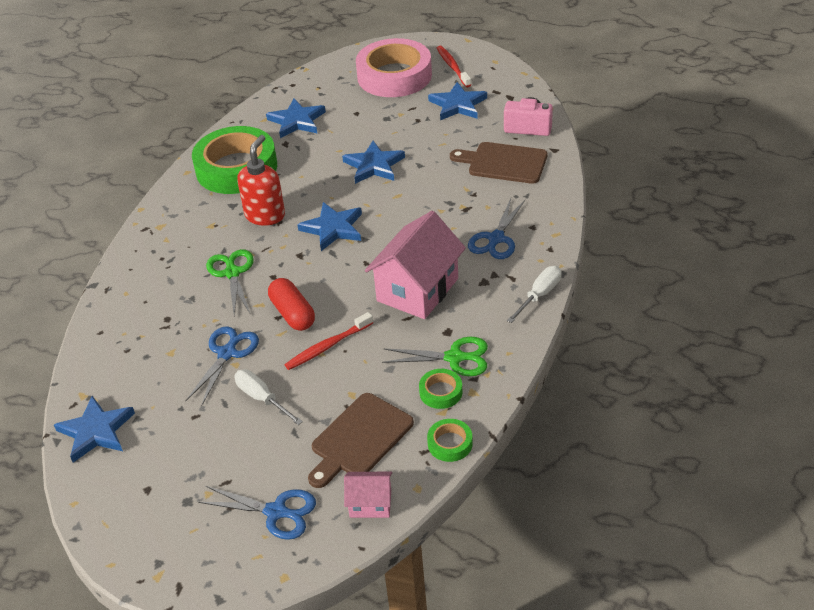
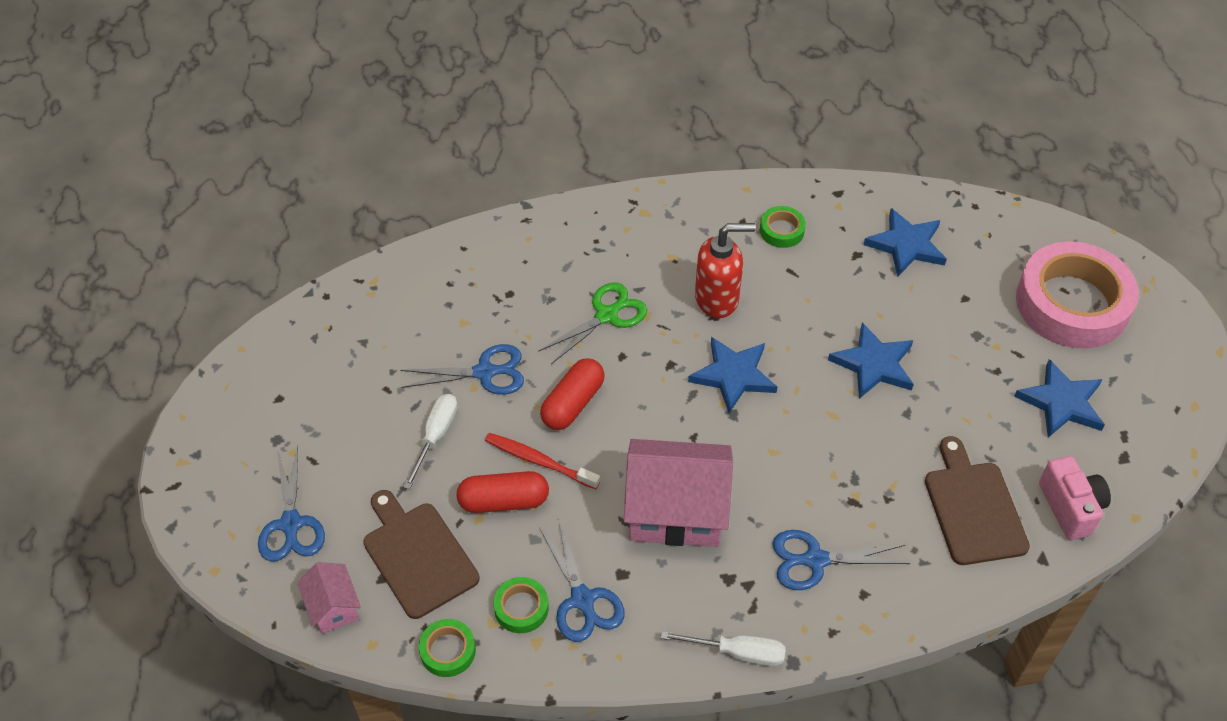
camera: 60 degrees right, 10 degrees up
blue star [54,396,135,462] -> none
green tape [192,126,277,194] -> green tape [760,206,806,248], size x0.42
brown cutting board [308,393,414,488] -> brown cutting board turned 45 degrees clockwise [363,490,480,619]
green scissors [382,337,488,376] -> blue scissors [539,520,625,642]
red toothbrush [437,46,471,87] -> none
none -> red capsule [457,471,549,513]

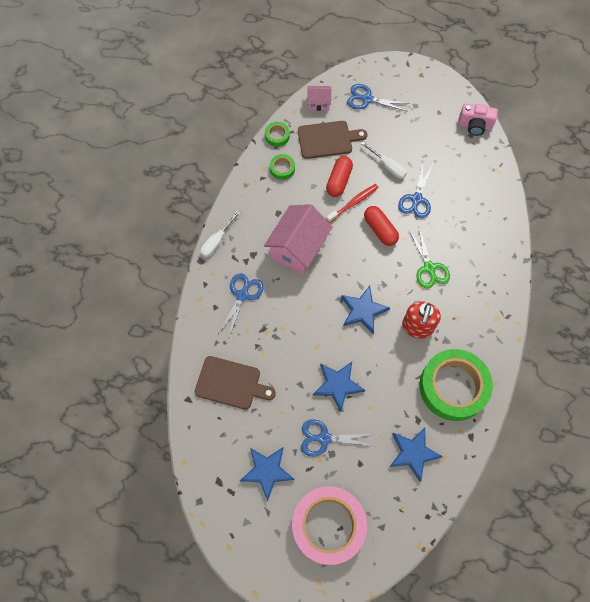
camera: 115 degrees right, 15 degrees up
blue scissors [539,520,625,642] -> blue scissors moved to [301,419,374,457]
green tape [760,206,806,248] -> green tape [420,349,493,421], size x2.39
pink camera [1039,456,1111,540] -> pink camera moved to [458,104,498,136]

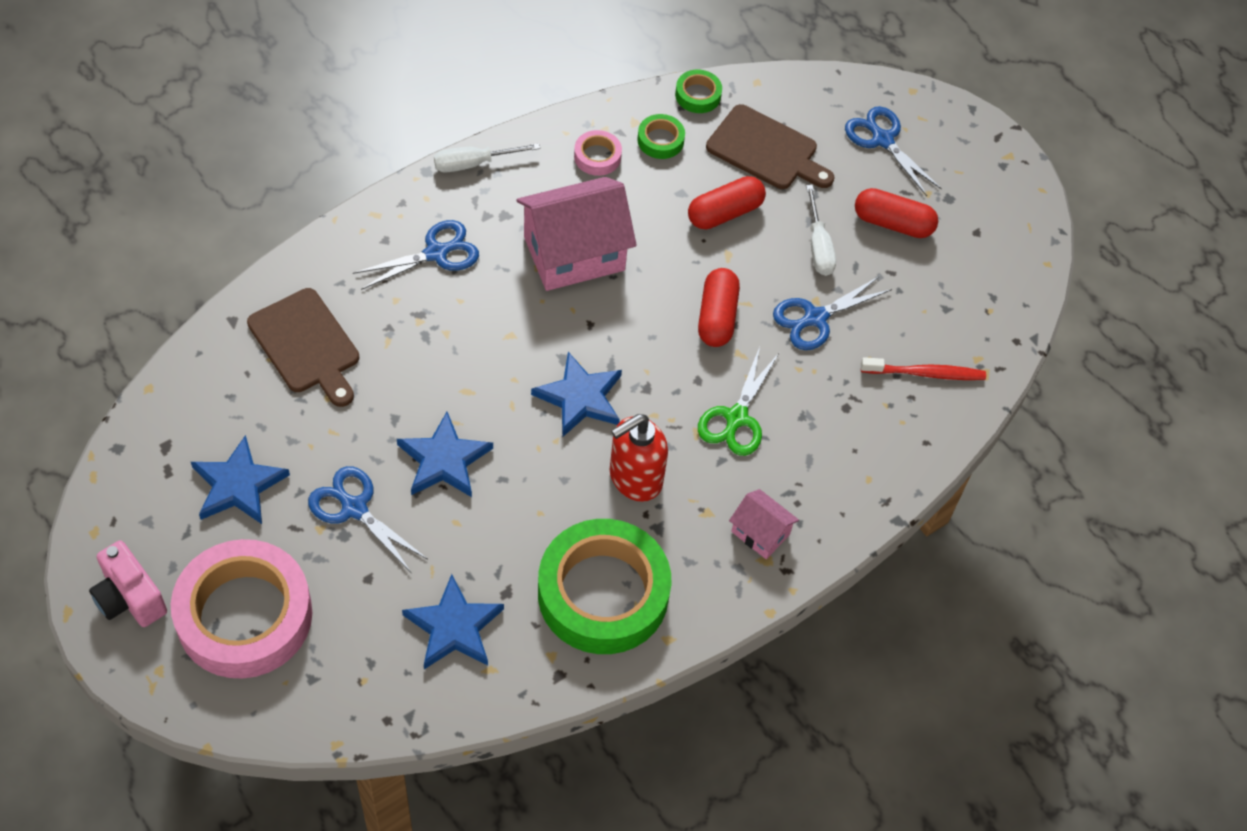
camera: 35 degrees right, 10 degrees down
pink house [307,86,331,111] -> pink house moved to [729,489,799,559]
red toothbrush [326,184,379,223] -> red toothbrush moved to [861,357,986,380]
pink camera [458,104,498,136] -> pink camera moved to [89,540,167,627]
none -> pink tape [574,130,622,176]
none -> red capsule [855,188,938,238]

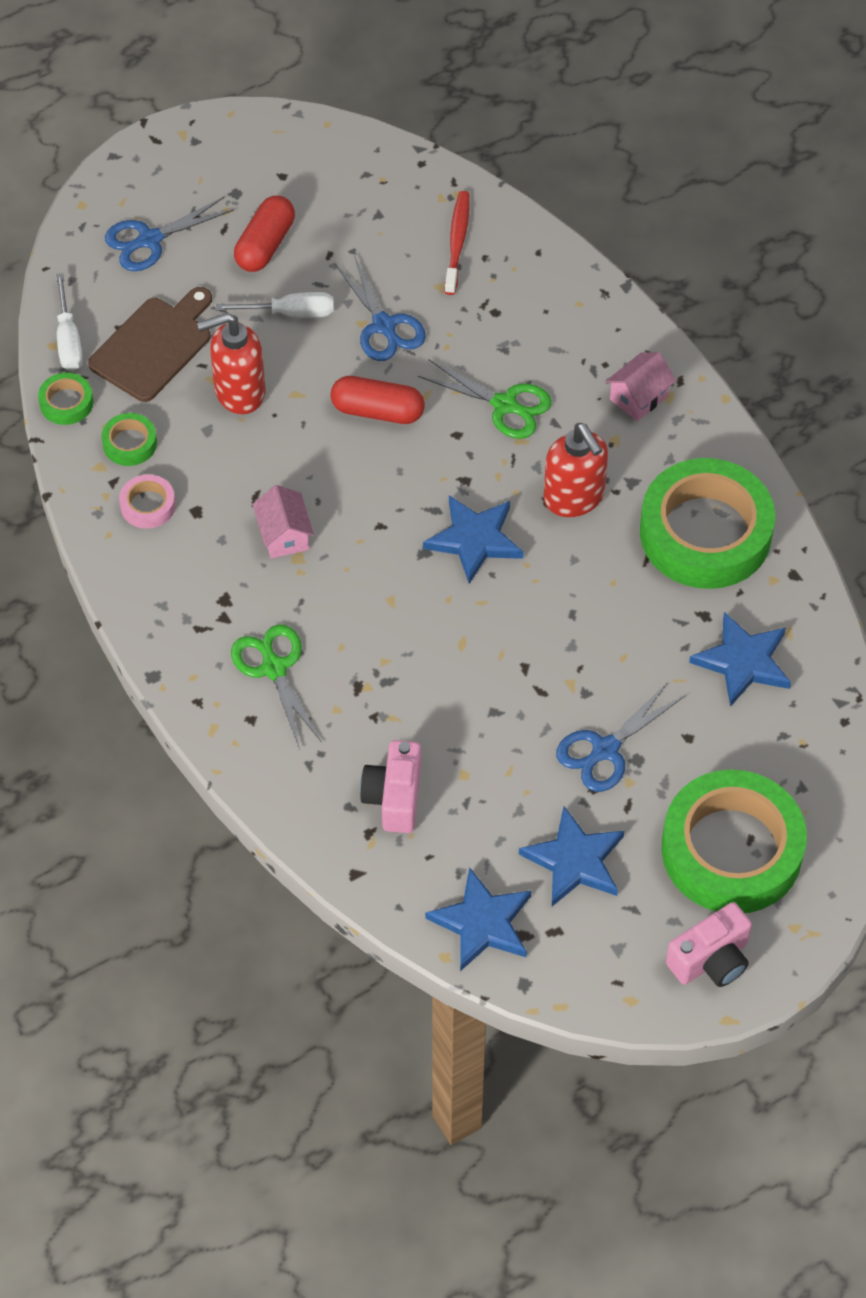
camera: 80 degrees left, 0 degrees up
pink tape [171,539,312,679] -> green tape [661,769,807,913]
brown cutting board [247,288,359,407] -> pink camera [360,740,421,833]
blue scissors [353,220,479,290] -> green scissors [231,625,322,750]
blue star [397,412,493,497] -> blue star moved to [425,867,531,971]
white screwdriver [434,143,540,173] -> white screwdriver moved to [56,273,83,371]
pink house [517,177,637,291] -> pink house [253,485,314,559], size x0.50
red capsule [688,176,766,230] -> red soap dispenser [197,313,265,414]

